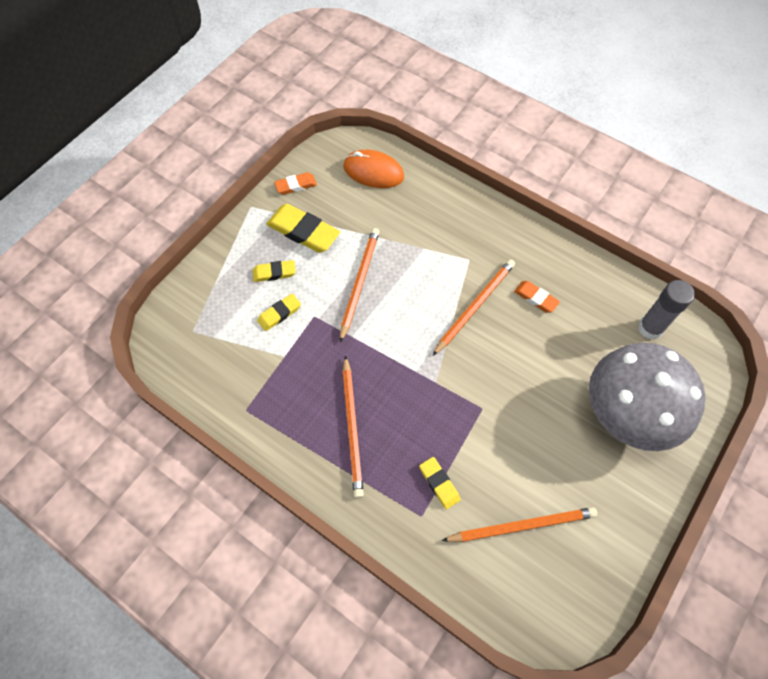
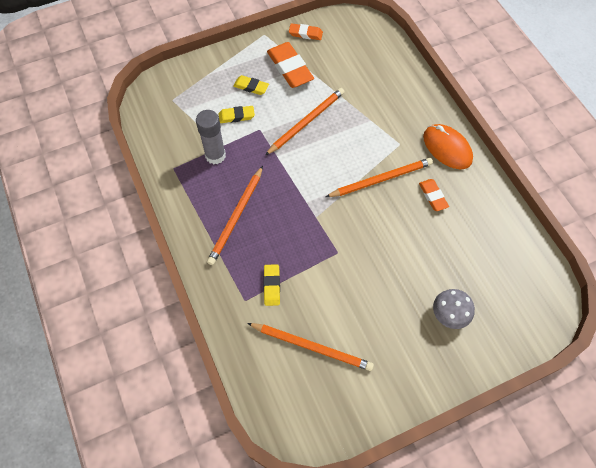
camera: 30 degrees right, 0 degrees up
yellow eraser [266,204,340,253] -> orange eraser [267,42,314,88]
orange mouse [343,150,404,188] -> orange mouse moved to [423,124,473,169]
grey mushroom [589,343,706,451] -> grey mushroom [433,289,475,329], size x0.43
grey glue stick [638,280,695,340] -> grey glue stick moved to [196,110,226,164]

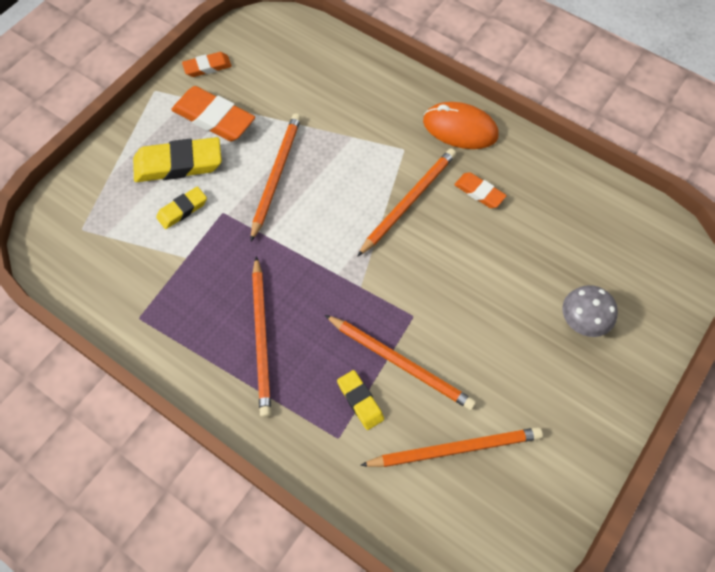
camera: 30 degrees left, 0 degrees up
grey glue stick [196,110,226,164] -> none
yellow eraser [233,75,269,95] -> yellow eraser [133,137,222,182], size x1.79
none -> orange pencil [325,315,476,410]

